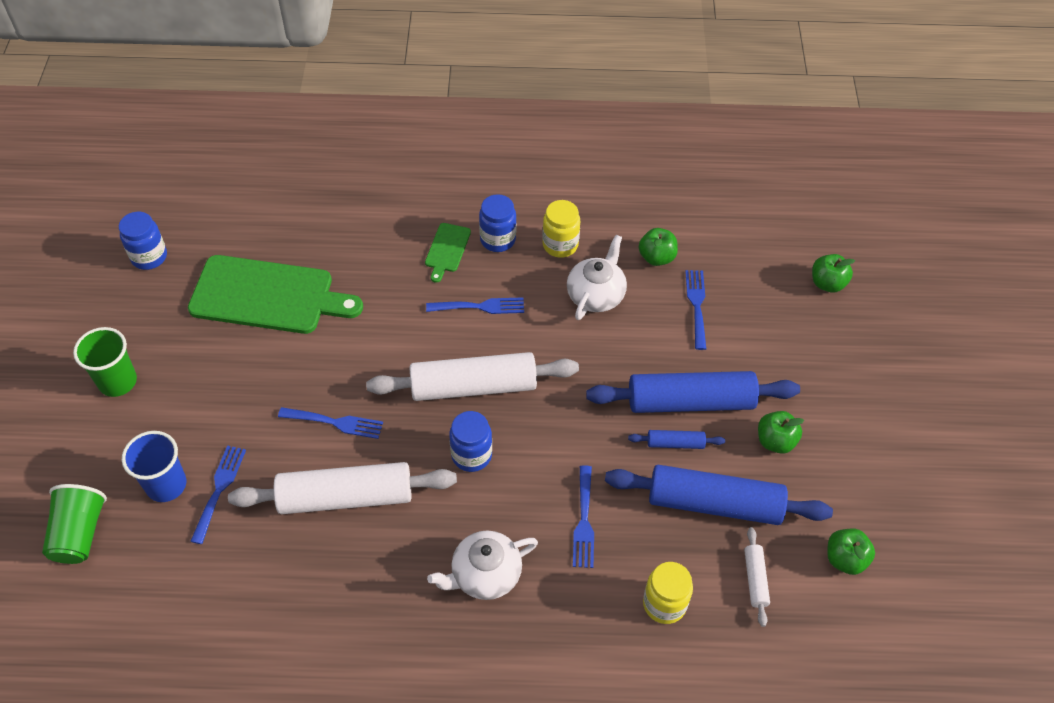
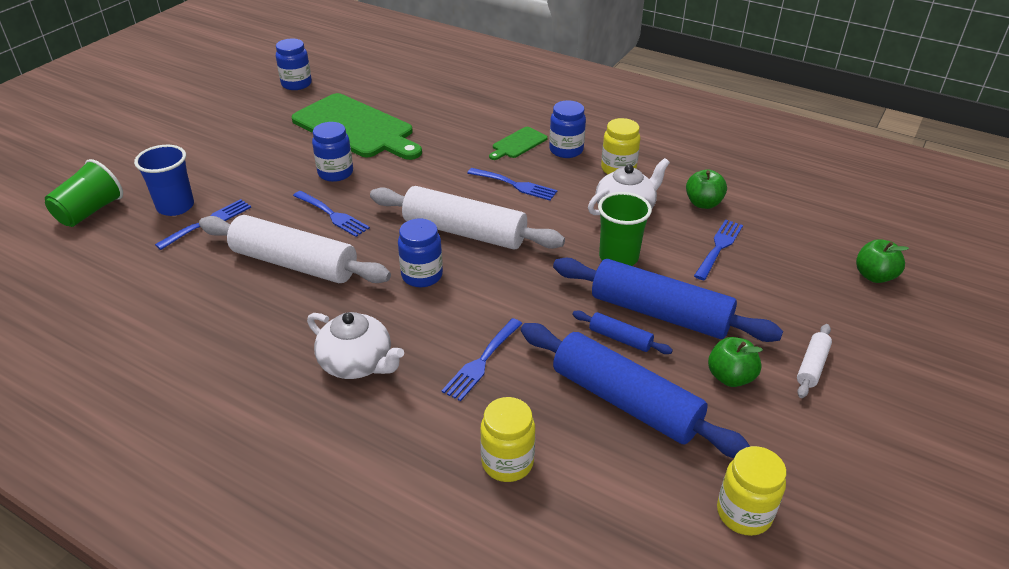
camera: 30 degrees right, 15 degrees down
green cup [73,327,137,397] -> green cup moved to [598,192,652,266]
white teapot [427,530,538,600] -> white teapot turned 150 degrees counterclockwise [307,312,404,379]
white rolling pin [744,527,770,627] -> white rolling pin moved to [797,324,832,398]
green apple [827,529,875,575] -> yellow jar [717,446,786,536]
none -> blue jar [312,122,353,182]

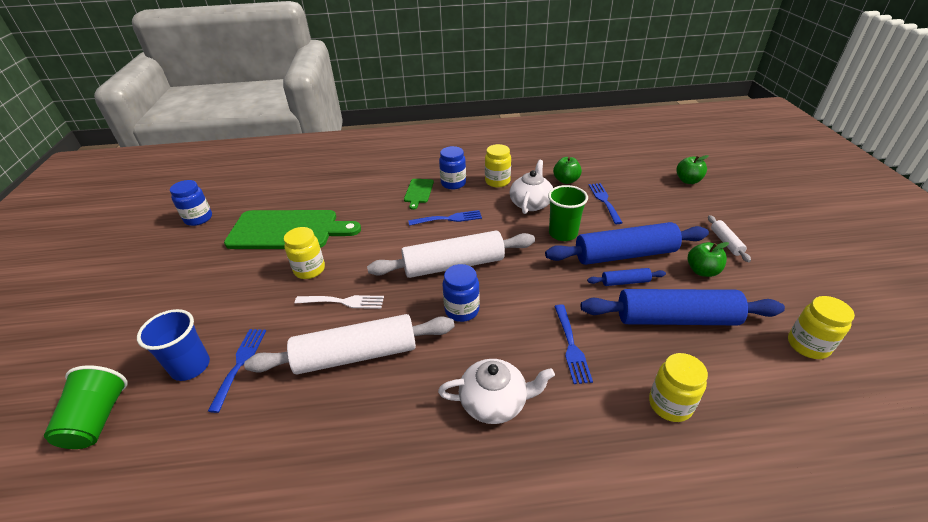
camera: 35 degrees left, 0 degrees up
blue fork [293,191,370,237] -> white fork [295,295,384,309]
blue jar [312,122,353,182] -> yellow jar [284,227,325,279]

